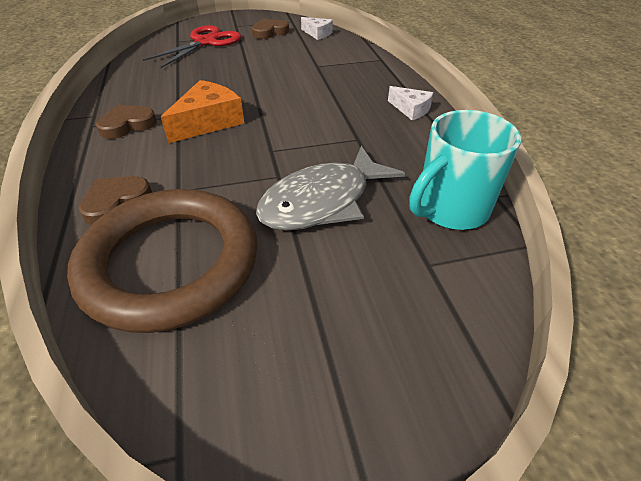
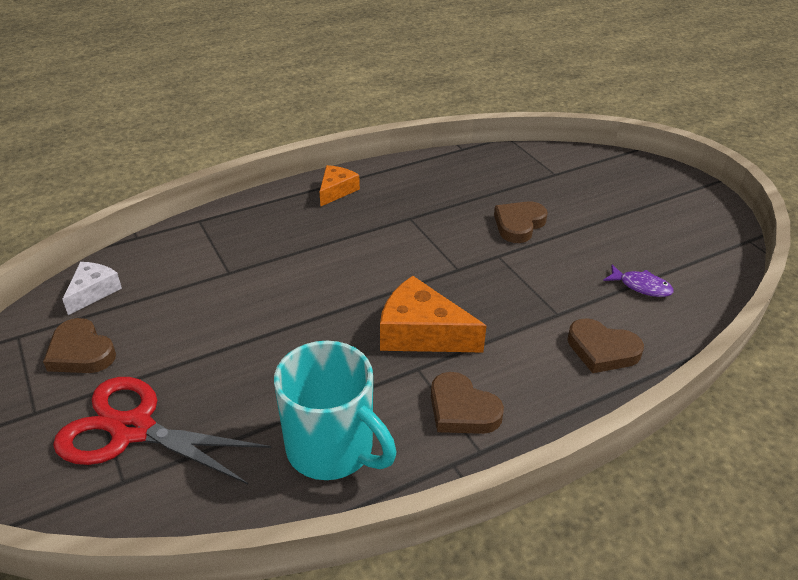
camera: 105 degrees left, 5 degrees down
brown ring [67,189,258,333] -> purple fish [603,265,674,297]
grey fish [256,146,405,231] -> brown heart [494,201,548,243]
white cheese [388,86,433,120] -> orange cheese [320,165,360,206]
turquoise mug [409,110,521,230] -> turquoise mug moved to [274,341,396,480]

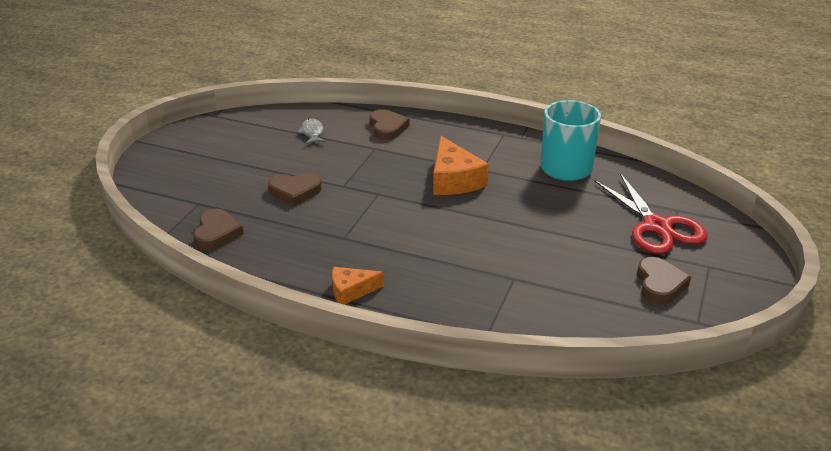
camera: 130 degrees left, 5 degrees down
white cheese [62,262,122,315] -> none
brown heart [431,372,504,434] -> brown heart moved to [193,209,244,250]
purple fish [603,265,674,297] -> grey fish [297,119,326,144]

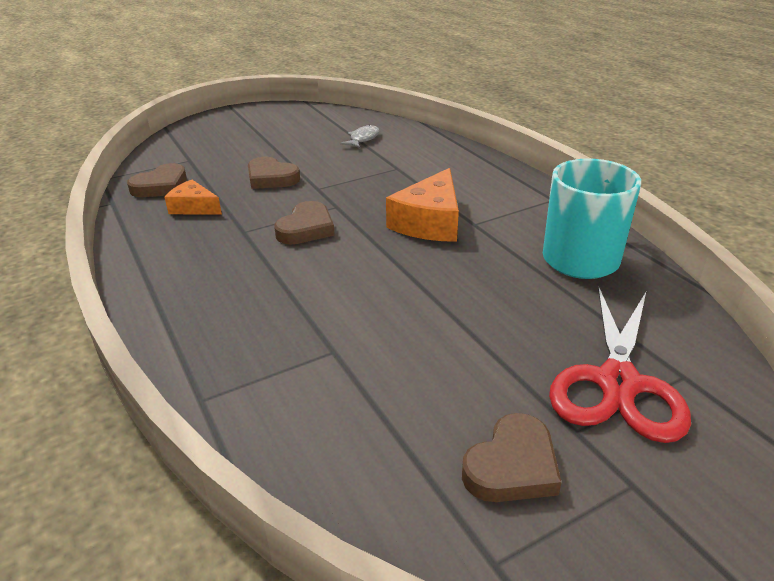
camera: 40 degrees right, 0 degrees up
orange cheese [332,267,384,305] -> orange cheese moved to [165,180,222,215]
brown heart [370,109,409,140] -> brown heart moved to [274,201,335,245]

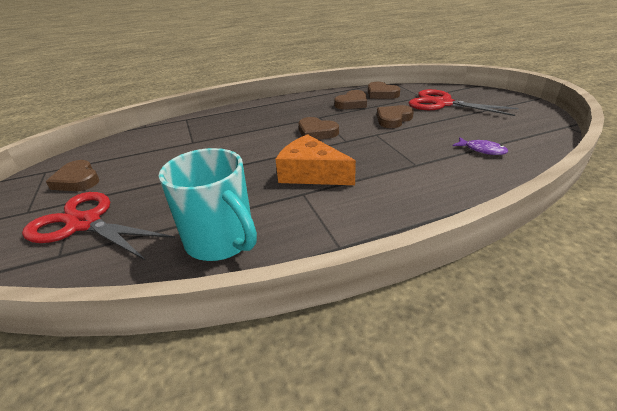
camera: 100 degrees right, 0 degrees up
orange cheese [165,180,222,215] -> brown heart [334,90,367,109]
grey fish [340,125,380,148] -> purple fish [453,137,508,155]
none -> red scissors [409,89,519,116]

